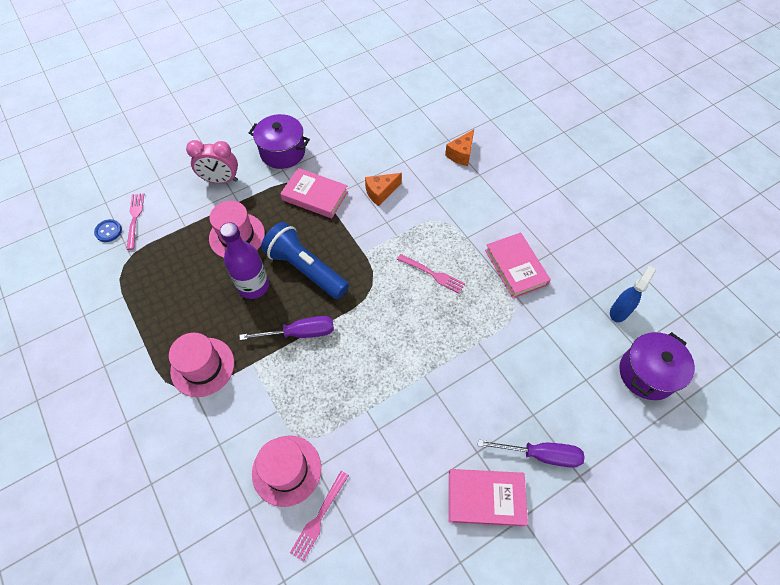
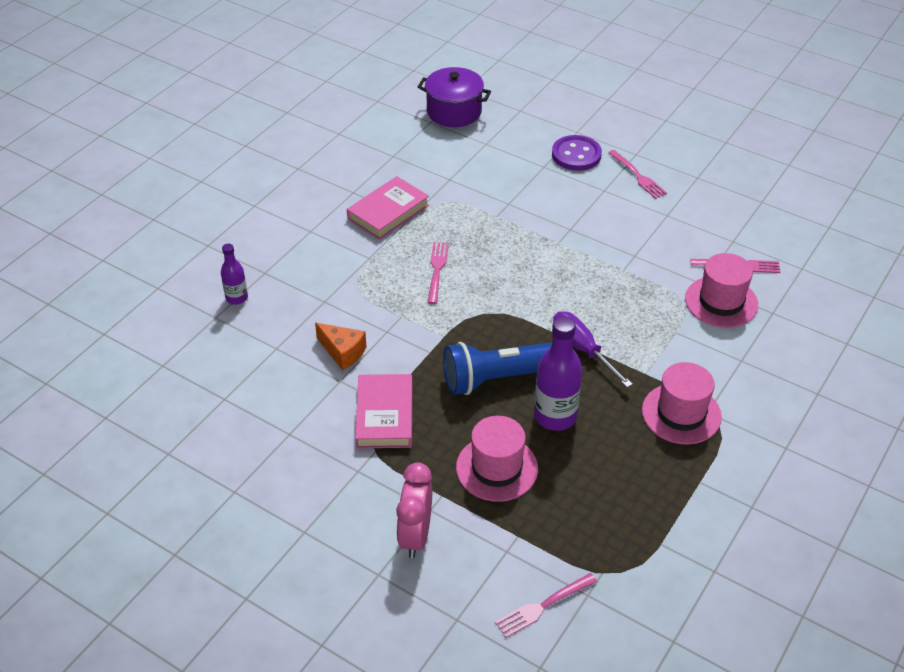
camera: 115 degrees left, 15 degrees down
blue button [94,219,122,242] -> none
pink clock [186,140,238,184] -> pink clock turned 150 degrees counterclockwise [396,462,432,558]
purple pot [249,114,310,169] -> none
blue flashlight [261,222,349,299] -> blue flashlight turned 60 degrees clockwise [443,342,552,395]
orange cheese [445,129,474,166] -> purple bottle [221,244,248,305]
pink book [449,469,528,527] -> pink fork [608,150,667,199]
purple screwdriver [478,439,585,468] -> purple button [552,135,602,171]
blue spray bottle [610,266,656,322] -> none

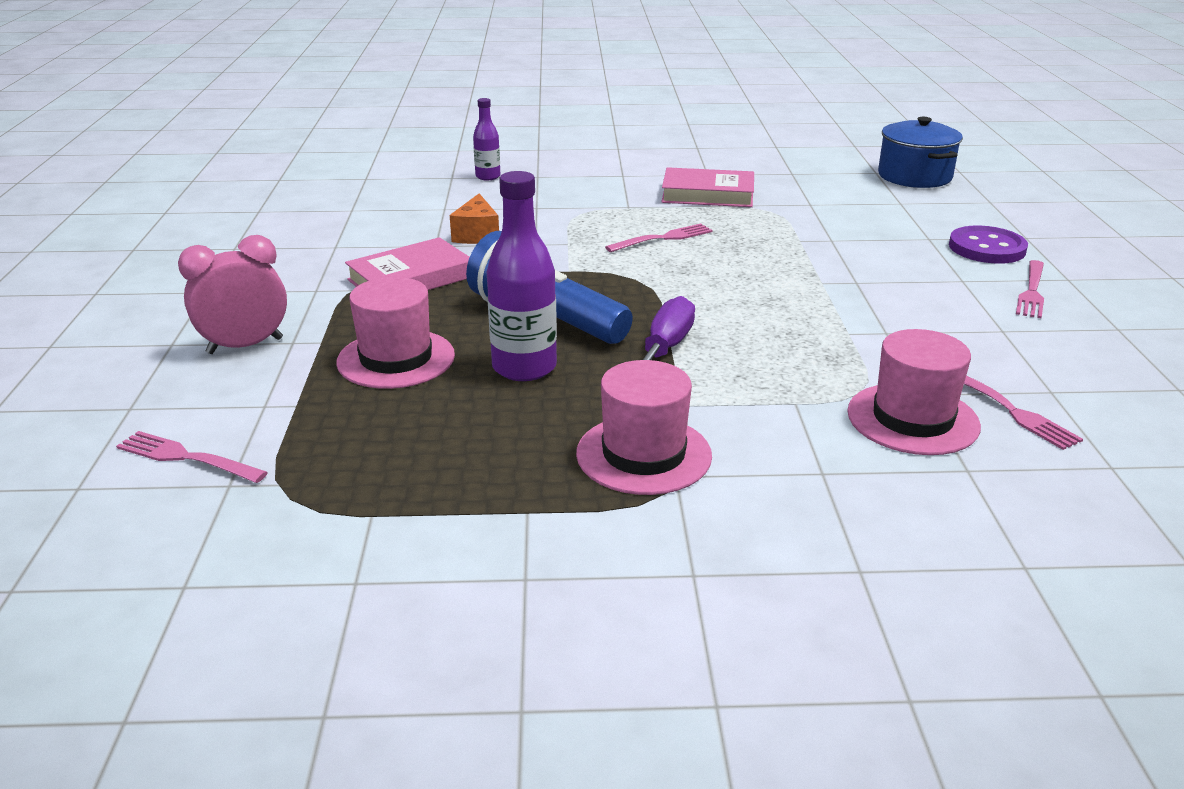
camera: 55 degrees right, 15 degrees down
purple pot [418,67,491,127] -> blue pot [878,117,963,188]

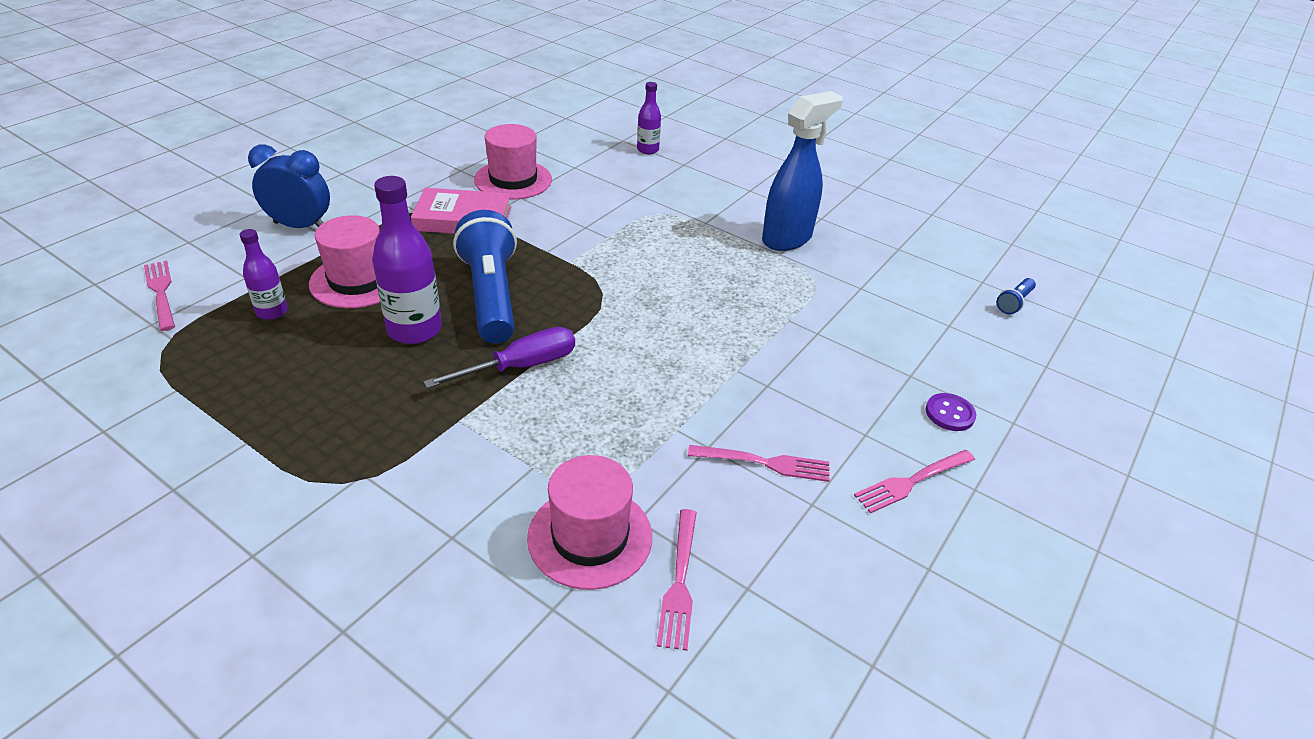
camera: 35 degrees right, 10 degrees up
pink clock [178,235,287,354] -> blue clock [248,145,330,228]
orange cheese [450,193,499,244] -> none
pink hat [576,360,712,495] -> pink hat moved to [474,124,552,199]
pink fork [605,224,713,252] -> pink fork moved to [688,445,830,482]
pink book [661,167,754,207] -> blue spray bottle [762,91,843,251]
blue pot [878,117,963,188] -> blue flashlight [997,278,1036,314]
purple button [949,225,1028,264] -> purple button [926,393,976,431], size x0.60
none -> purple bottle [240,229,288,320]

